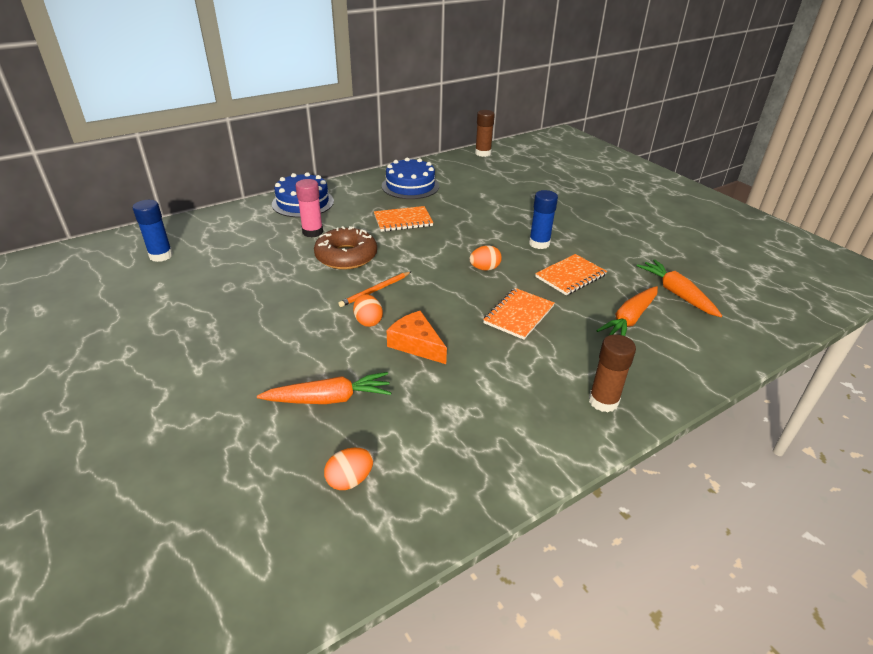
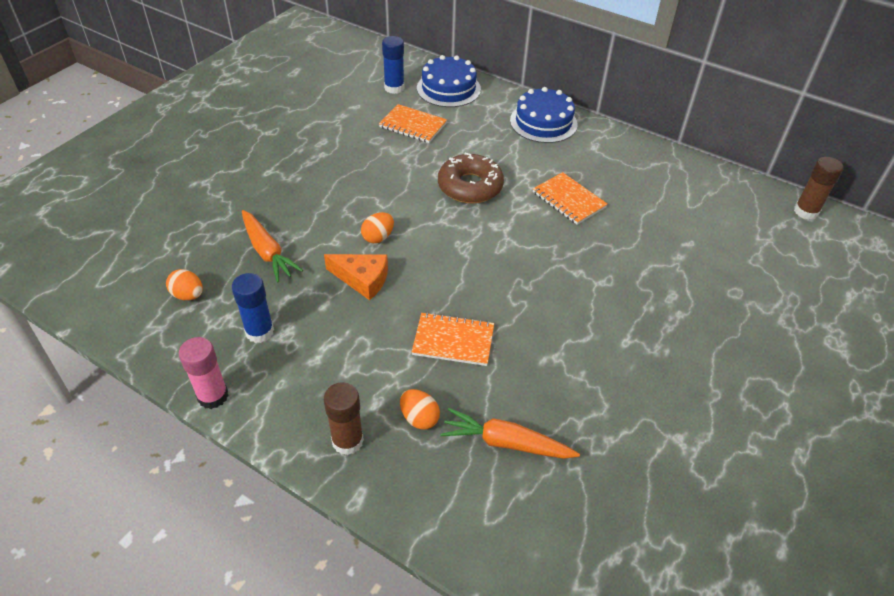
camera: 65 degrees right, 10 degrees up
pink glue stick [296,179,323,237] -> pink glue stick moved to [178,337,229,409]
orange pencil [338,272,411,307] -> none
blue cake [382,157,439,199] -> blue cake moved to [417,55,481,107]
orange cheese [386,311,447,364] -> orange cheese turned 90 degrees clockwise [324,254,388,300]
orange egg [469,245,502,271] -> orange egg moved to [400,389,440,430]
blue glue stick [529,190,558,249] -> blue glue stick moved to [232,273,274,343]
orange notebook [535,254,607,295] -> orange notebook moved to [379,104,447,143]
orange carrot [636,259,722,317] -> none

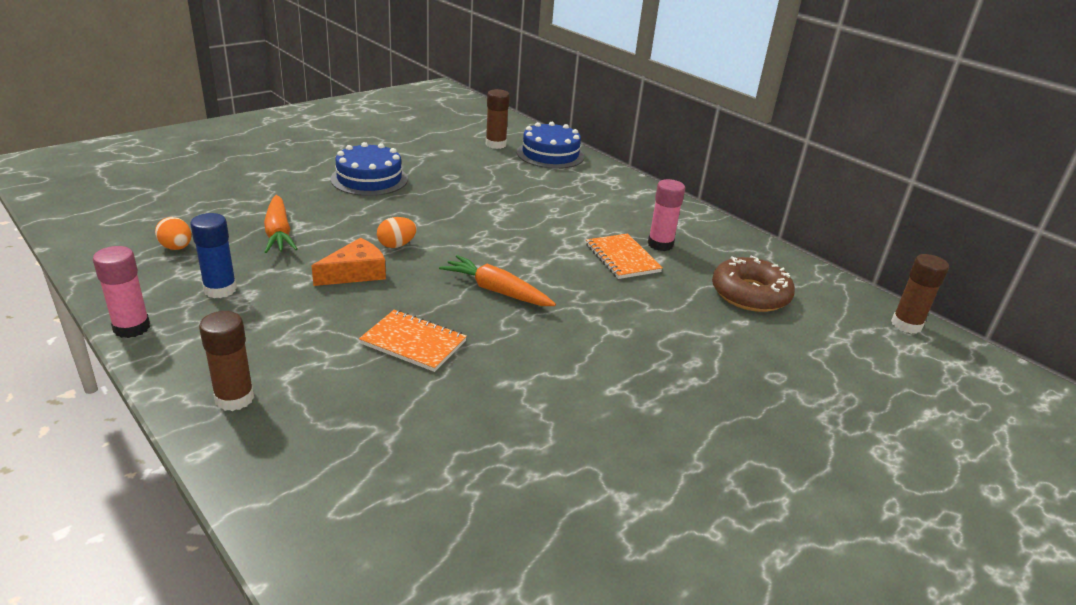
camera: 15 degrees right, 15 degrees down
orange cheese [324,254,388,300] -> orange cheese turned 75 degrees counterclockwise [312,238,386,286]
orange notebook [379,104,447,143] -> none
blue glue stick [382,36,405,94] -> brown glue stick [486,89,510,149]
orange egg [400,389,440,430] -> none
brown donut [438,153,504,204] -> brown donut moved to [712,256,795,312]
orange carrot [440,408,580,459] -> orange carrot moved to [439,255,556,306]
blue cake [510,87,578,143] -> blue cake moved to [331,142,408,196]
none -> pink glue stick [648,179,685,251]

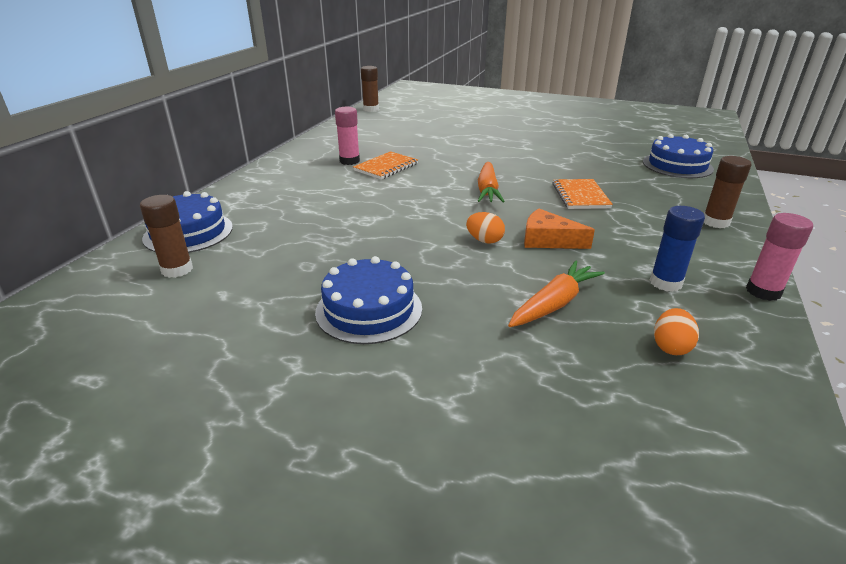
camera: 115 degrees left, 0 degrees up
brown donut [712,256,795,312] -> none
none -> blue cake [643,134,714,178]

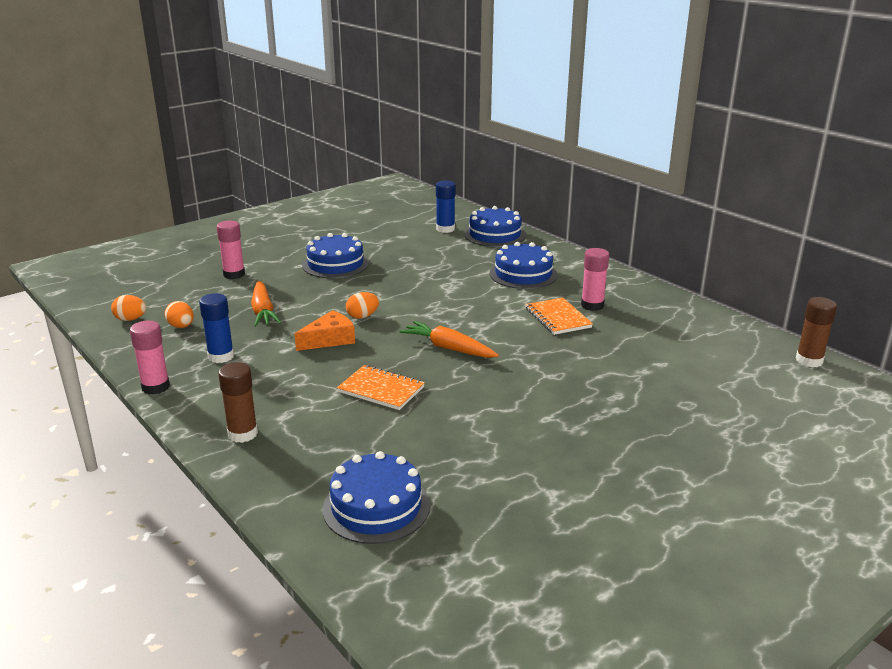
camera: 120 degrees right, 5 degrees down
brown glue stick [140,195,193,278] -> blue glue stick [436,180,456,233]
none -> orange egg [111,295,146,321]
none -> pink glue stick [217,221,245,279]
none -> blue cake [490,242,558,289]

